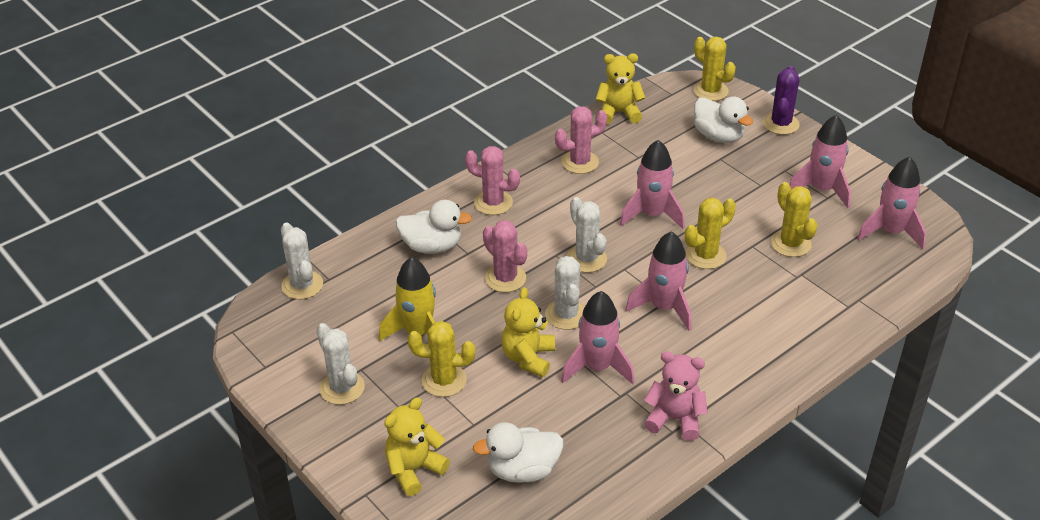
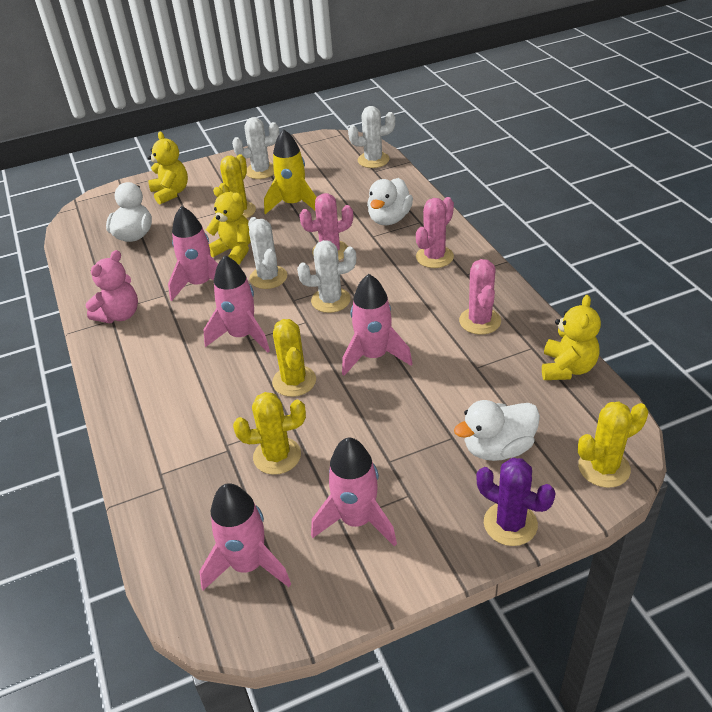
camera: 110 degrees right, 0 degrees up
white cactus [545,256,585,330] -> white cactus turned 60 degrees clockwise [248,217,287,289]

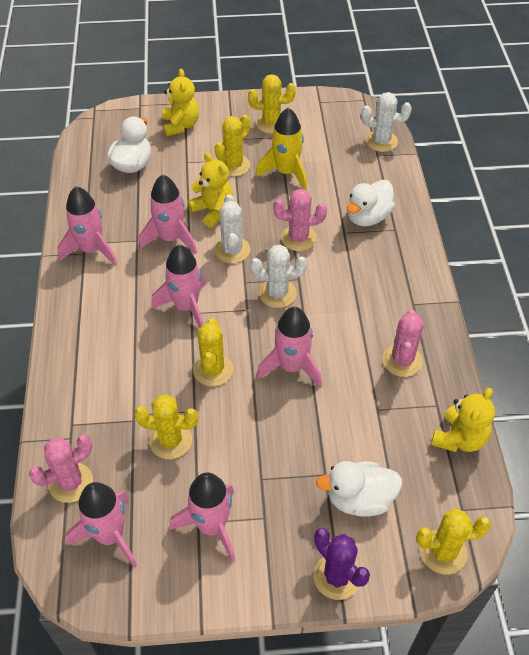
camera: 15 degrees right, 10 degrees up
pink teddy bear [85,250,138,323] -> pink rocket [58,186,117,266]
white cactus [232,117,279,179] -> yellow cactus [248,74,296,134]
pink cactus [416,197,454,268] -> pink cactus moved to [29,435,93,503]

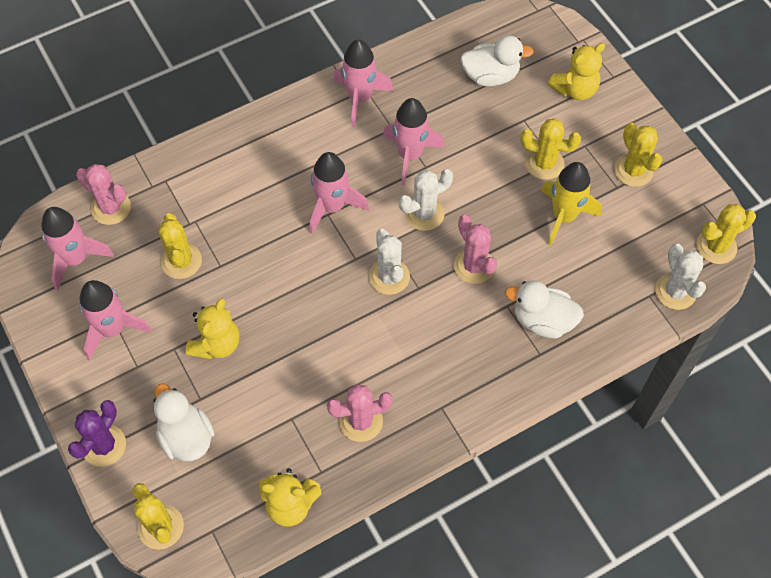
camera: 65 degrees right, 10 degrees up
yellow teddy bear [188,152,233,228] -> yellow teddy bear moved to [186,298,240,359]
yellow cactus [193,319,233,386] -> yellow cactus moved to [696,204,756,264]
pink rocket [256,307,322,388] -> none

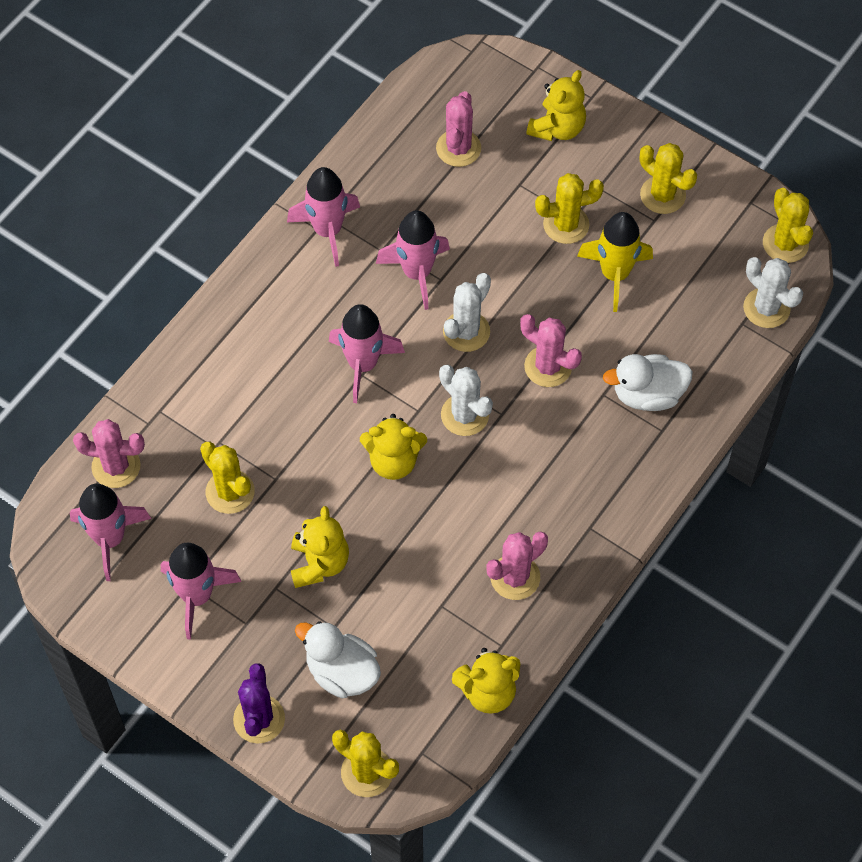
camera: 25 degrees left, 0 degrees up
white duck [460,35,534,87] -> pink cactus [436,91,481,167]
yellow cactus [696,204,756,264] -> yellow cactus turned 60 degrees counterclockwise [763,188,813,263]
none -> yellow teddy bear [360,414,427,480]

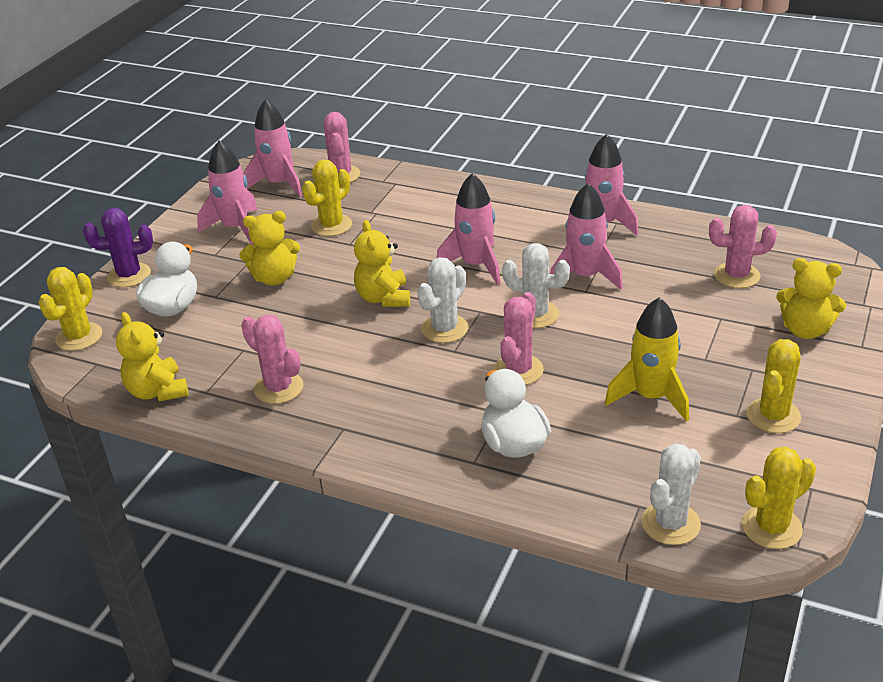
camera: 80 degrees right, 25 degrees down
yellow cactus [535,173,604,244] -> none

